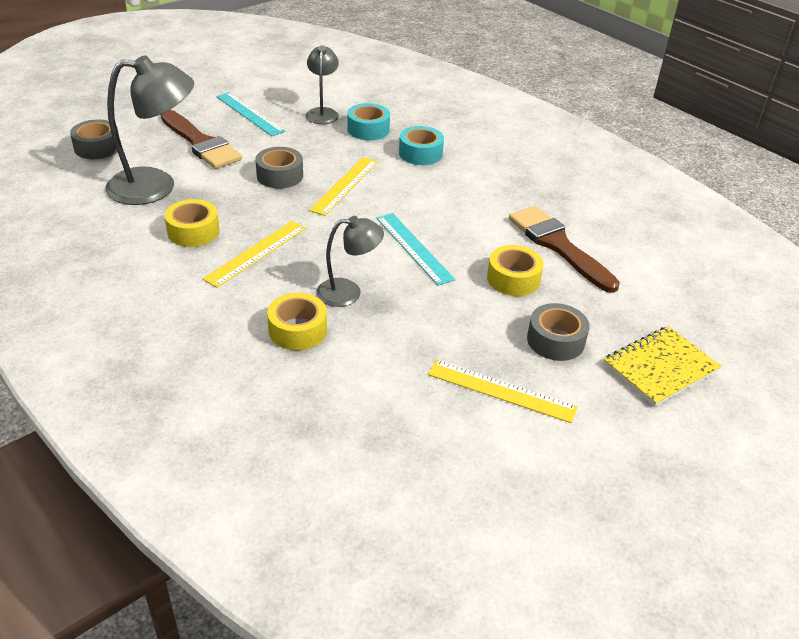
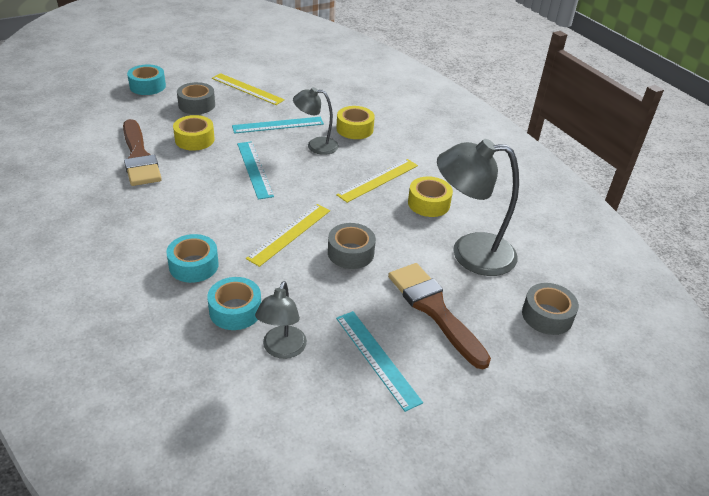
camera: 170 degrees left, 0 degrees up
yellow notebook [603,326,722,407] -> turquoise tape [127,64,166,95]
none -> turquoise ruler [232,117,324,134]

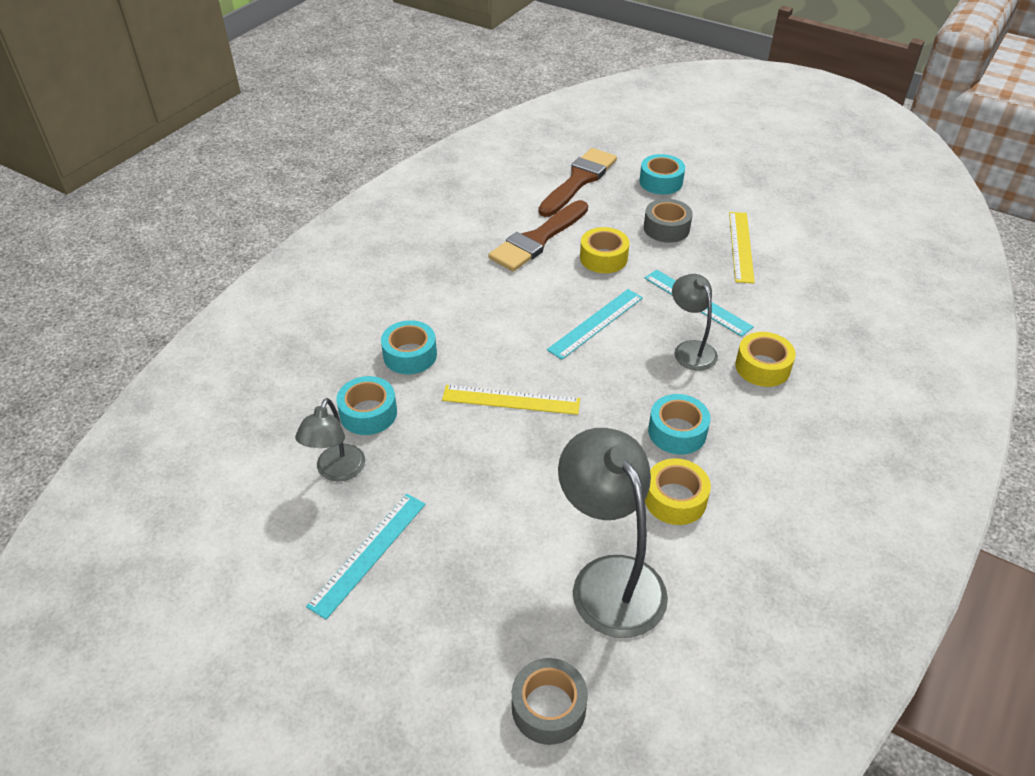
camera: 65 degrees right, 5 degrees up
grey lamp [255,281,307,359] -> grey lamp turned 60 degrees counterclockwise [295,398,365,482]
grey tape [328,223,376,269] -> none
yellow ruler [336,159,418,203] -> turquoise tape [648,394,710,455]
brown brush [388,263,491,369] -> brown brush moved to [538,148,617,217]

